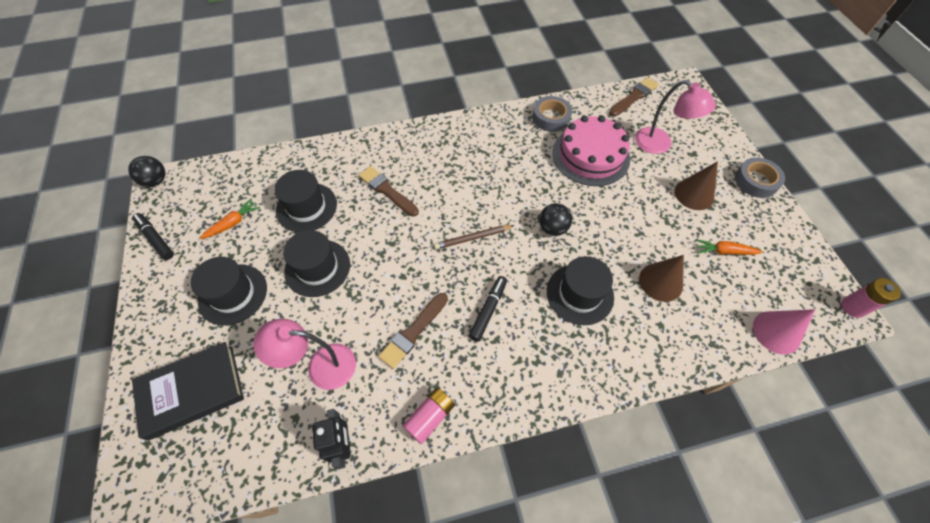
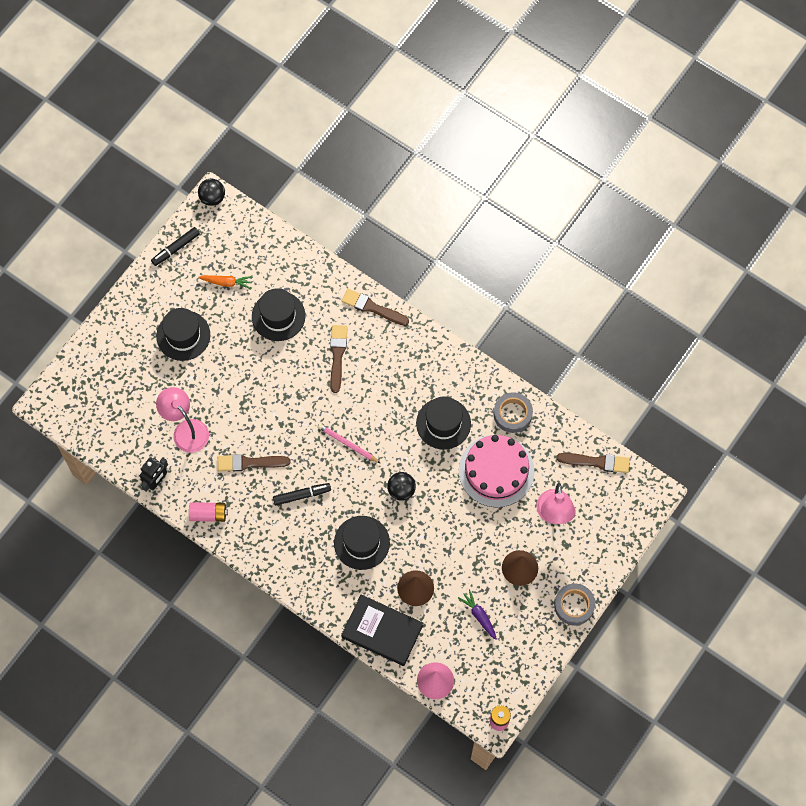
camera: 50 degrees right, 10 degrees up
black marker [132,213,174,260] -> black marker turned 135 degrees counterclockwise [151,227,200,266]
black book [132,342,244,440] -> black book moved to [341,595,423,666]
black hat [283,230,350,297] -> black hat moved to [416,396,471,450]
brown pencil [434,225,515,249] -> pink pencil [318,424,380,463]
orange carrot [695,239,763,255] -> purple carrot [458,589,497,640]
none -> brown brush [342,289,409,326]

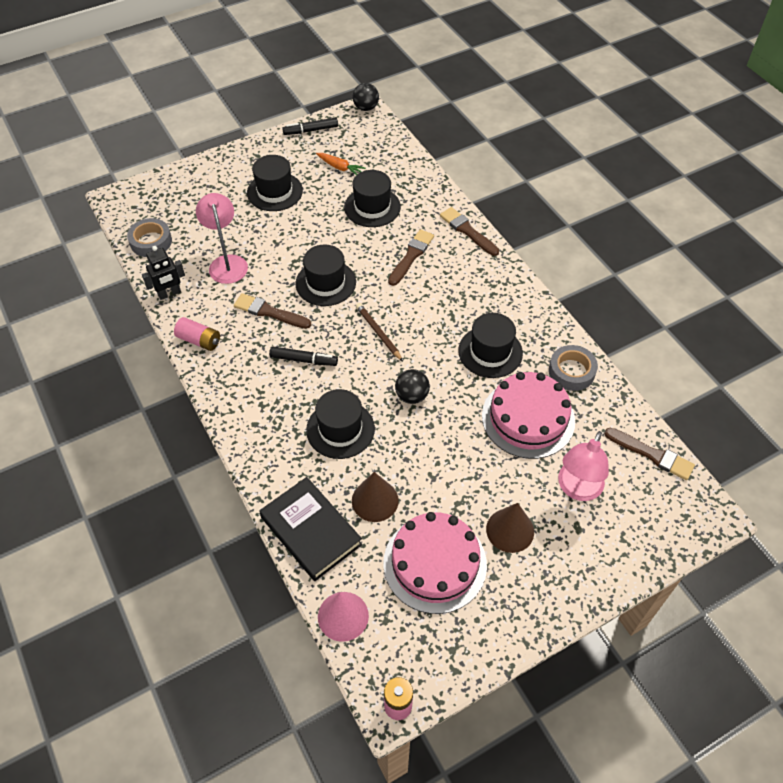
camera: 25 degrees right, 15 degrees down
pink pencil [318,424,380,463] -> brown pencil [356,303,403,361]
purple carrot [458,589,497,640] -> pink cake [383,512,487,614]
grey tape [554,584,595,625] -> grey tape moved to [127,218,172,257]
none -> black hat [296,244,356,306]

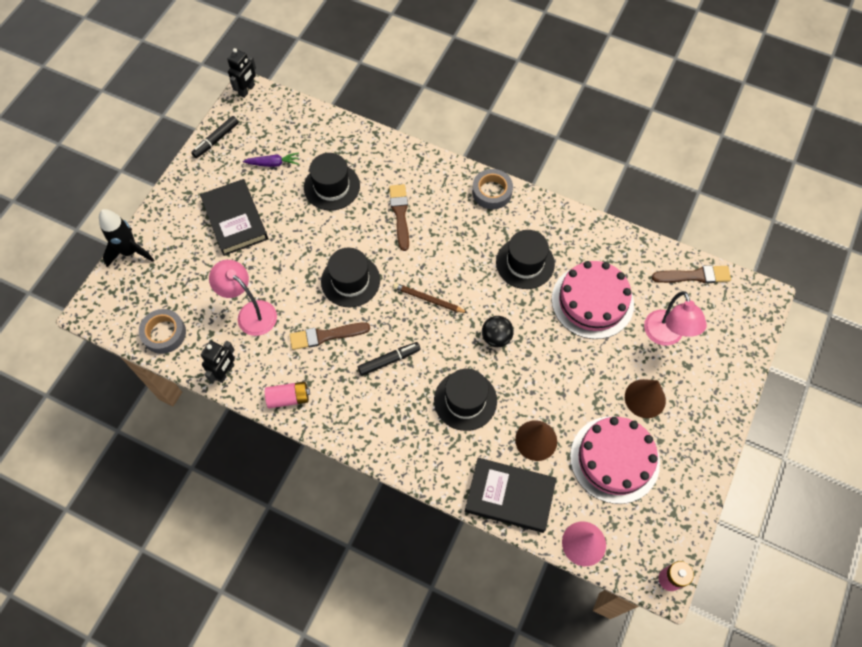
camera: 35 degrees left, 10 degrees up
black hat [247,155,303,211] -> black book [200,179,268,256]
orange carrot [316,153,366,175] -> purple carrot [243,152,299,167]
black ball [352,83,379,111] -> black robot [227,48,256,98]
brown brush [440,207,499,256] -> none
grey tape [549,345,598,391] -> grey tape moved to [472,169,513,209]
none -> black rocket [99,209,154,267]

